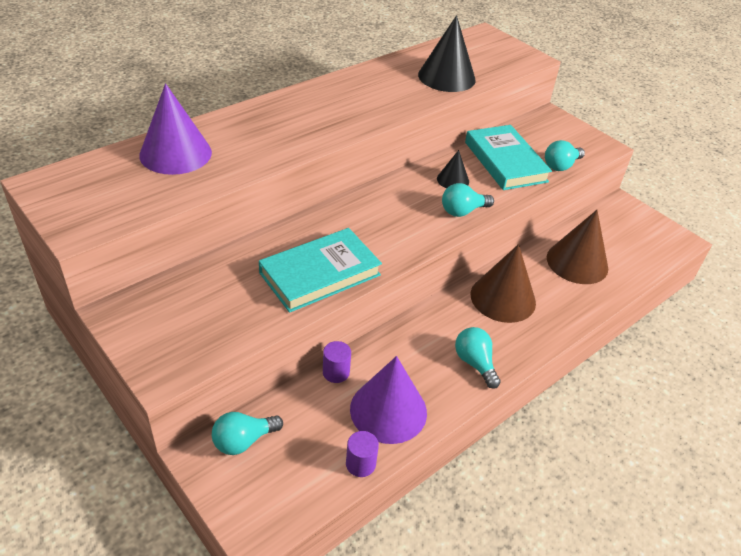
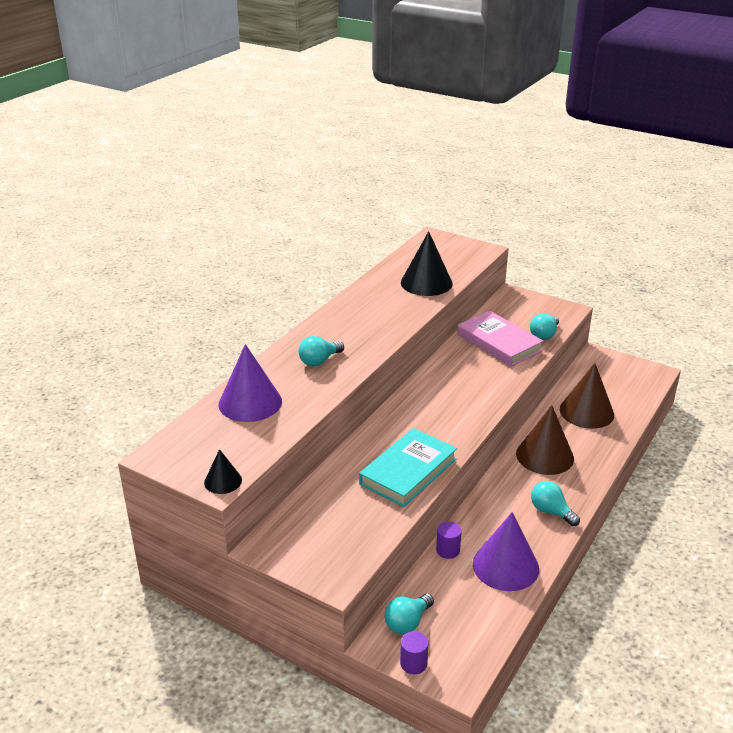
camera: 15 degrees left, 10 degrees down
purple cylinder [346,431,379,477] -> purple cylinder moved to [400,631,429,674]
black cone [437,150,469,188] -> black cone moved to [204,449,242,494]
turquoise light bulb [442,183,494,217] -> turquoise light bulb moved to [299,336,344,366]
turquoise book [465,125,552,190] -> pink book [457,311,544,367]

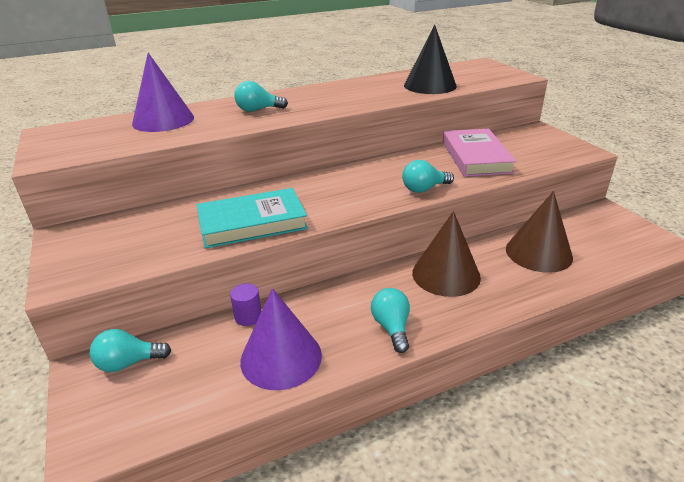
camera: 35 degrees right, 0 degrees up
black cone [204,449,242,494] -> none
purple cylinder [400,631,429,674] -> none
turquoise light bulb [530,314,559,340] -> turquoise light bulb moved to [402,160,454,193]

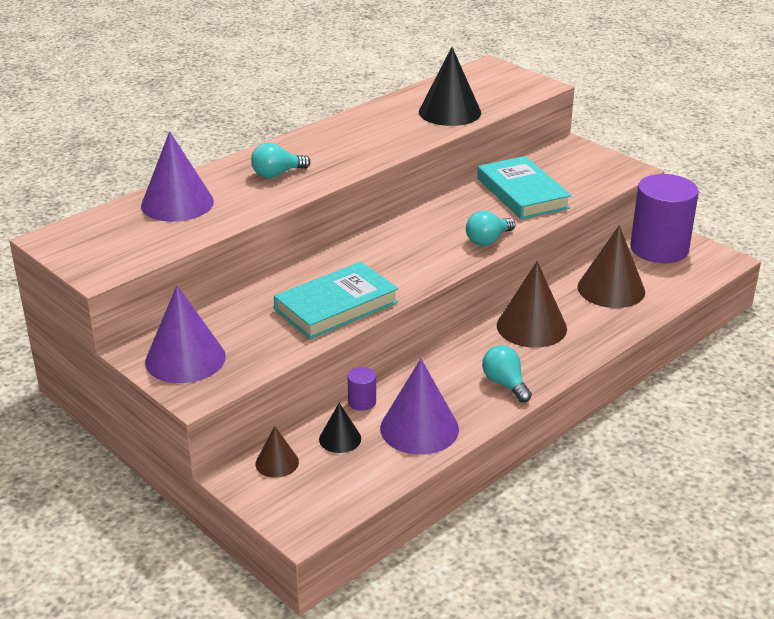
camera: 20 degrees left, 0 degrees up
turquoise light bulb [90,329,171,372] -> brown cone [256,426,299,478]
pink book [443,129,517,177] -> turquoise book [477,156,572,219]
none -> purple cone [145,285,226,383]
none -> black cone [319,403,361,453]
none -> purple cylinder [630,174,699,263]

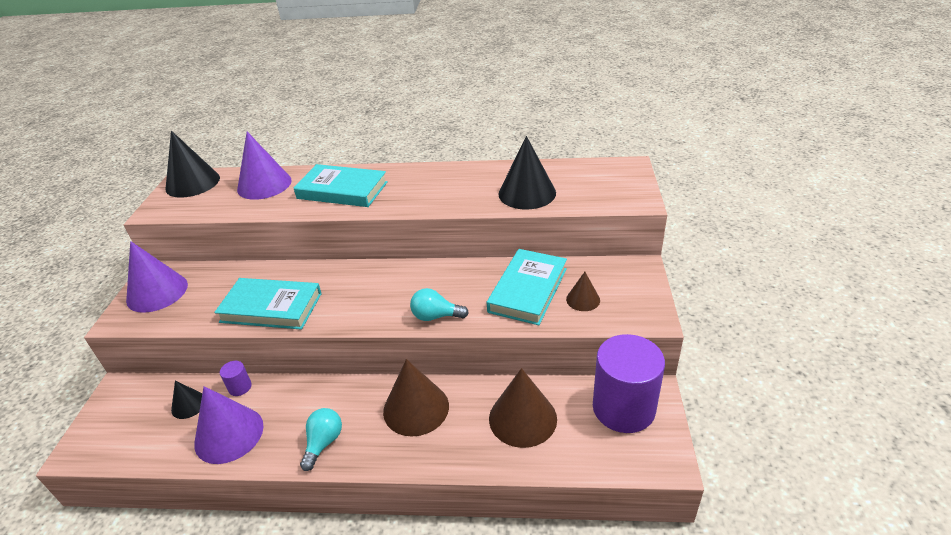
camera: 50 degrees right, 5 degrees up
turquoise light bulb [251,143,311,178] -> turquoise book [294,164,388,207]
brown cone [256,426,299,478] -> brown cone moved to [566,272,600,311]
none -> black cone [165,131,220,198]

